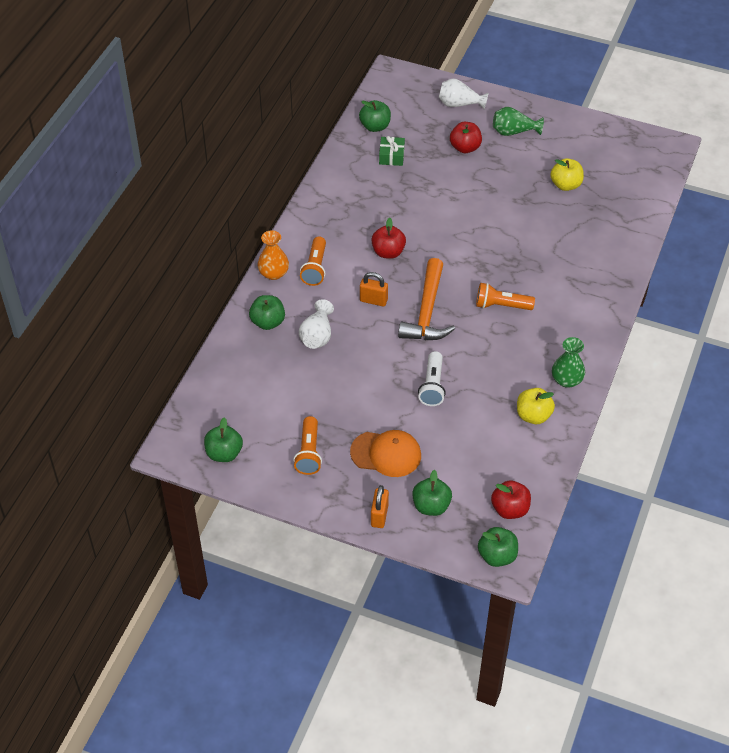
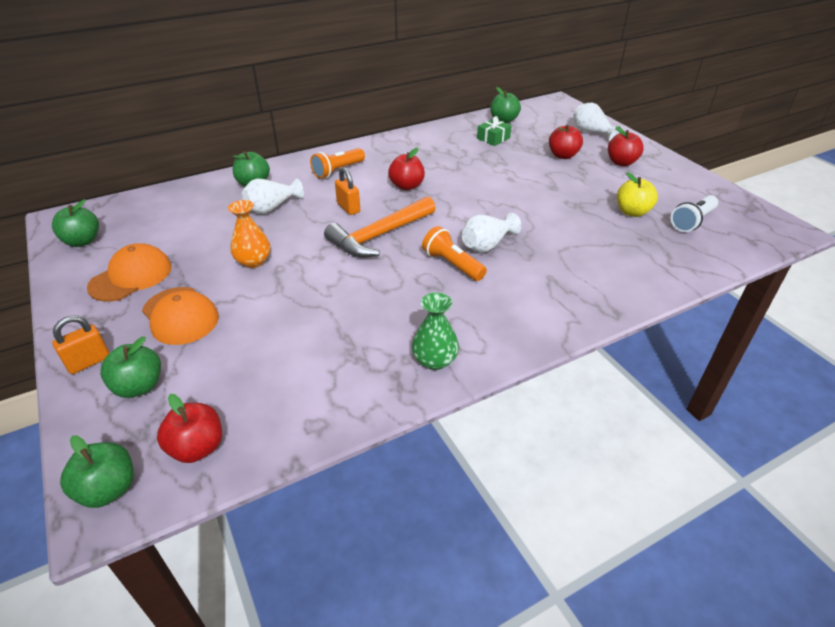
camera: 40 degrees right, 10 degrees down
orange vase [258,230,289,280] -> orange vase moved to [228,200,270,268]
orange flashlight [293,416,322,475] -> orange cap [87,243,172,302]
white flashlight [418,351,446,406] -> white flashlight moved to [671,195,718,232]
green vase [493,107,544,136] -> red apple [608,126,644,166]
yellow apple [517,388,555,424] -> none
none -> white vase [462,213,521,253]

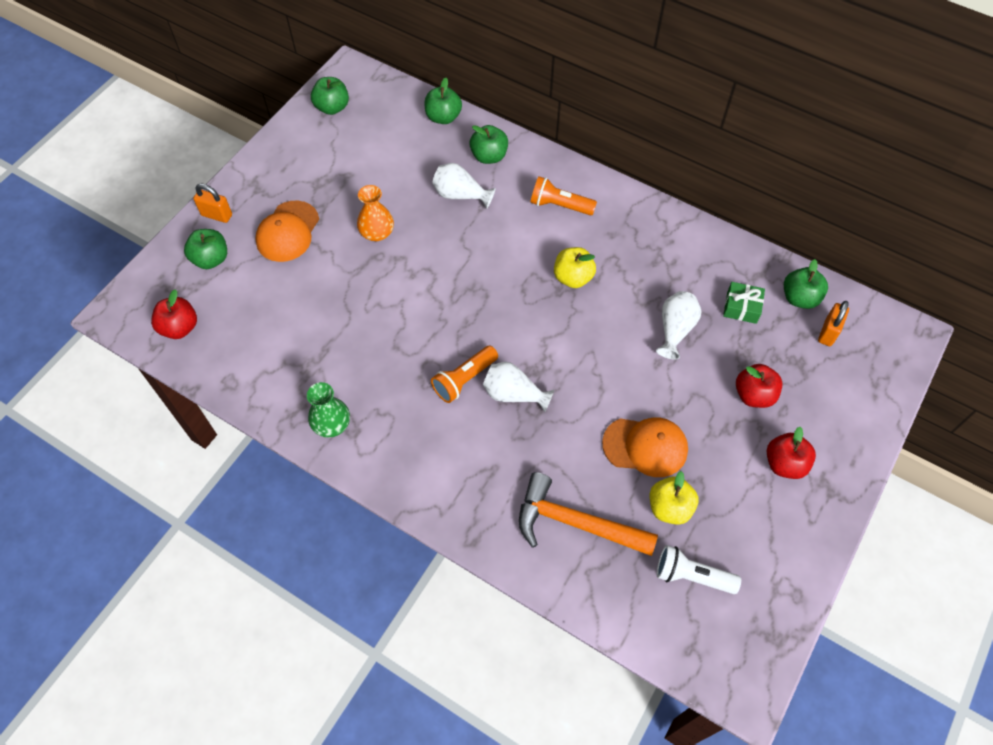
camera: 60 degrees right, 20 degrees up
green apple [60,435,134,508] -> green apple moved to [425,78,462,124]
orange cap [87,243,172,302] -> orange cap moved to [602,417,688,477]
orange hammer [324,196,436,258] -> orange hammer moved to [519,472,658,556]
orange padlock [335,167,360,215] -> orange padlock moved to [818,301,849,346]
red apple [388,147,425,190] -> yellow apple [554,247,596,288]
orange flashlight [422,226,487,281] -> orange flashlight turned 150 degrees counterclockwise [431,346,498,403]
white vase [573,103,622,141] -> white vase moved to [656,291,701,359]

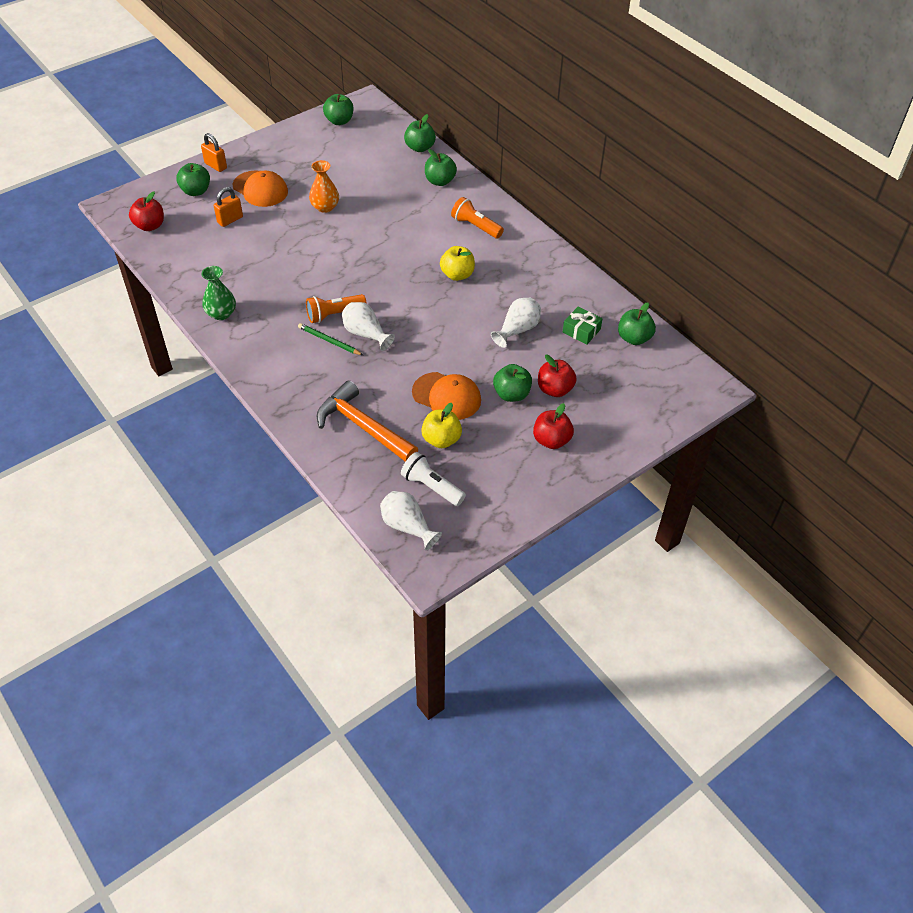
camera: 20 degrees right, 10 degrees down
orange cap [255,200,319,262] -> orange cap turned 90 degrees counterclockwise [232,170,288,207]
white vase [432,163,496,208] -> white vase moved to [380,491,442,550]
orange padlock [818,301,849,346] -> orange padlock moved to [214,187,243,227]
none -> green pencil [298,323,363,355]
none -> green apple [493,364,532,402]

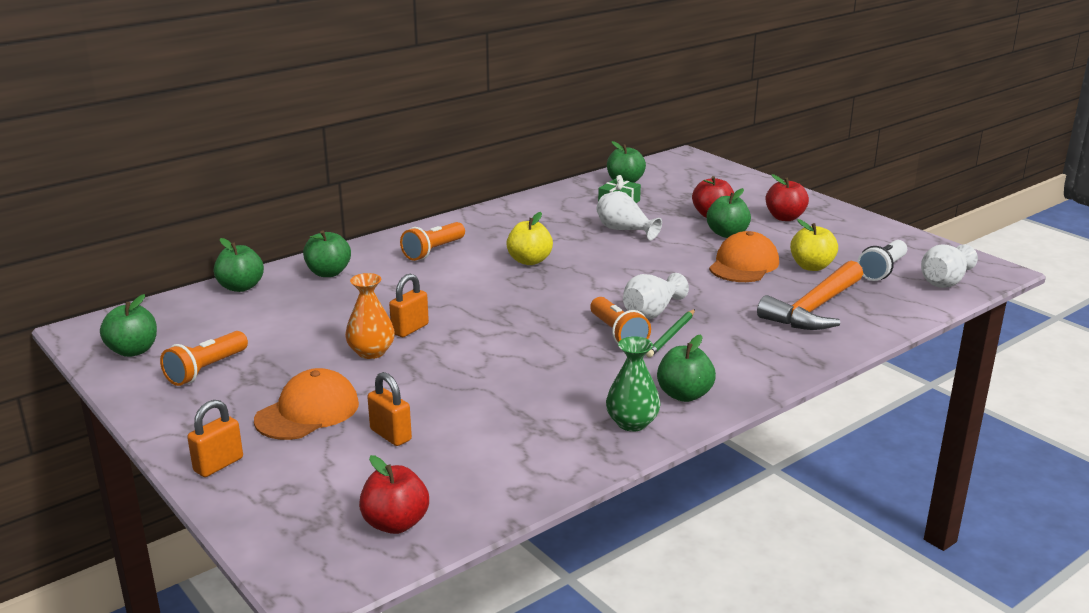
camera: 90 degrees left, 25 degrees down
green apple [176,163,210,196] -> green apple moved to [657,335,716,402]
none -> orange flashlight [160,331,248,386]
none -> orange padlock [389,274,429,337]

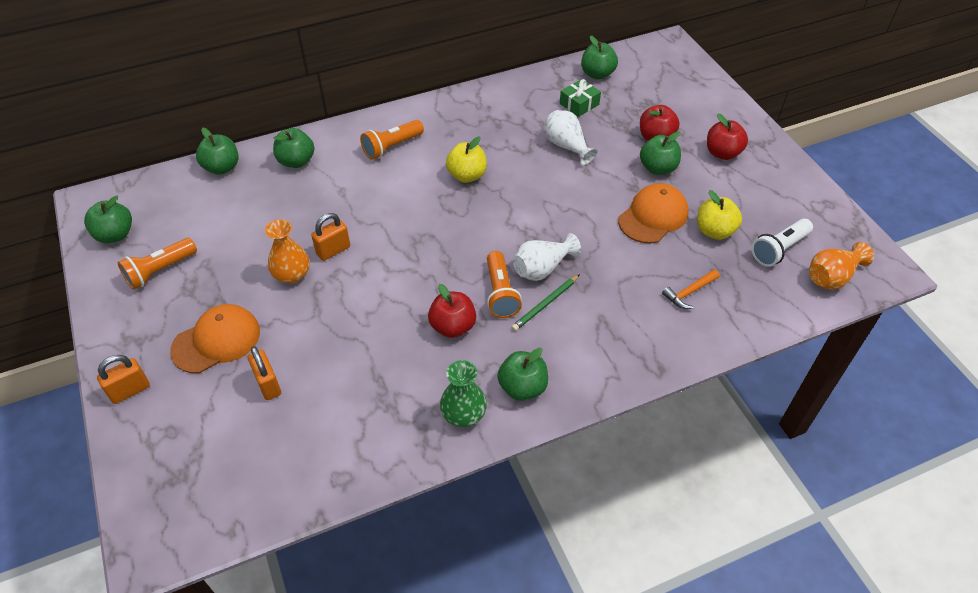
camera: 15 degrees right, 25 degrees up
red apple [359,455,429,534] -> red apple moved to [428,284,476,338]
orange hammer [757,261,863,330] -> orange hammer [662,269,720,309], size x0.47
white vase [921,244,978,288] -> orange vase [809,242,874,290]

